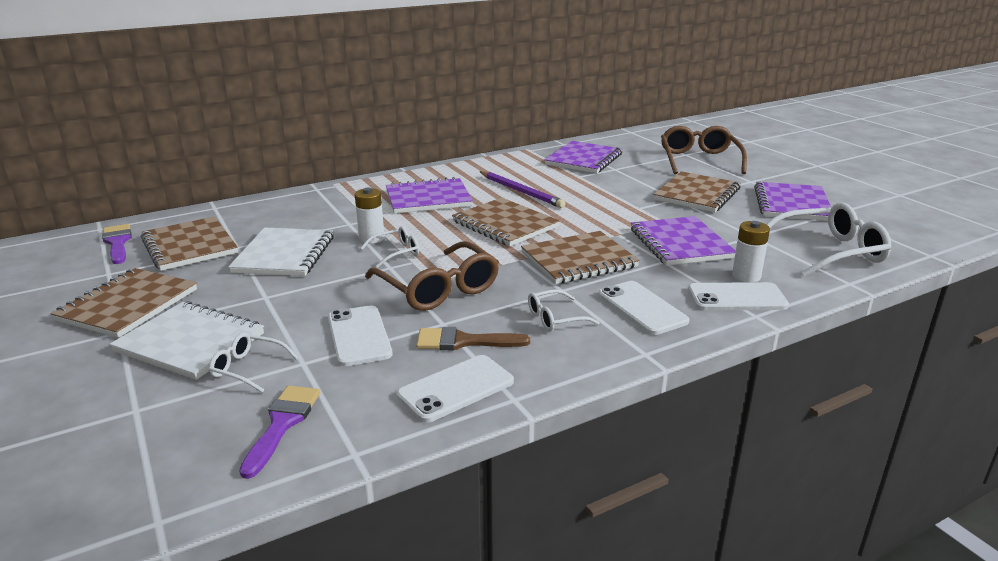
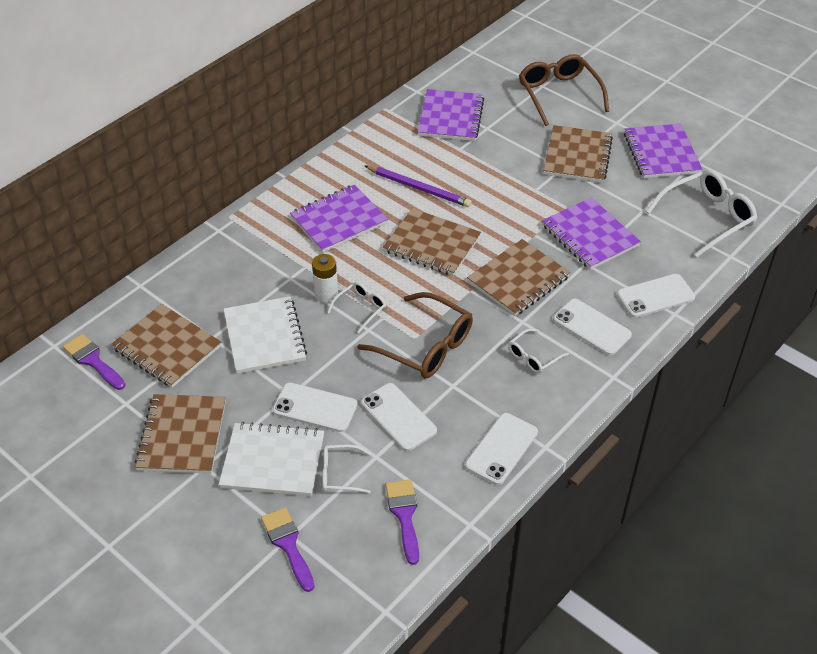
camera: 20 degrees left, 20 degrees up
brown brush [416,327,530,350] -> none
white battery [732,221,770,283] -> none
none -> purple brush [261,507,315,592]
none -> white phone [273,382,357,432]

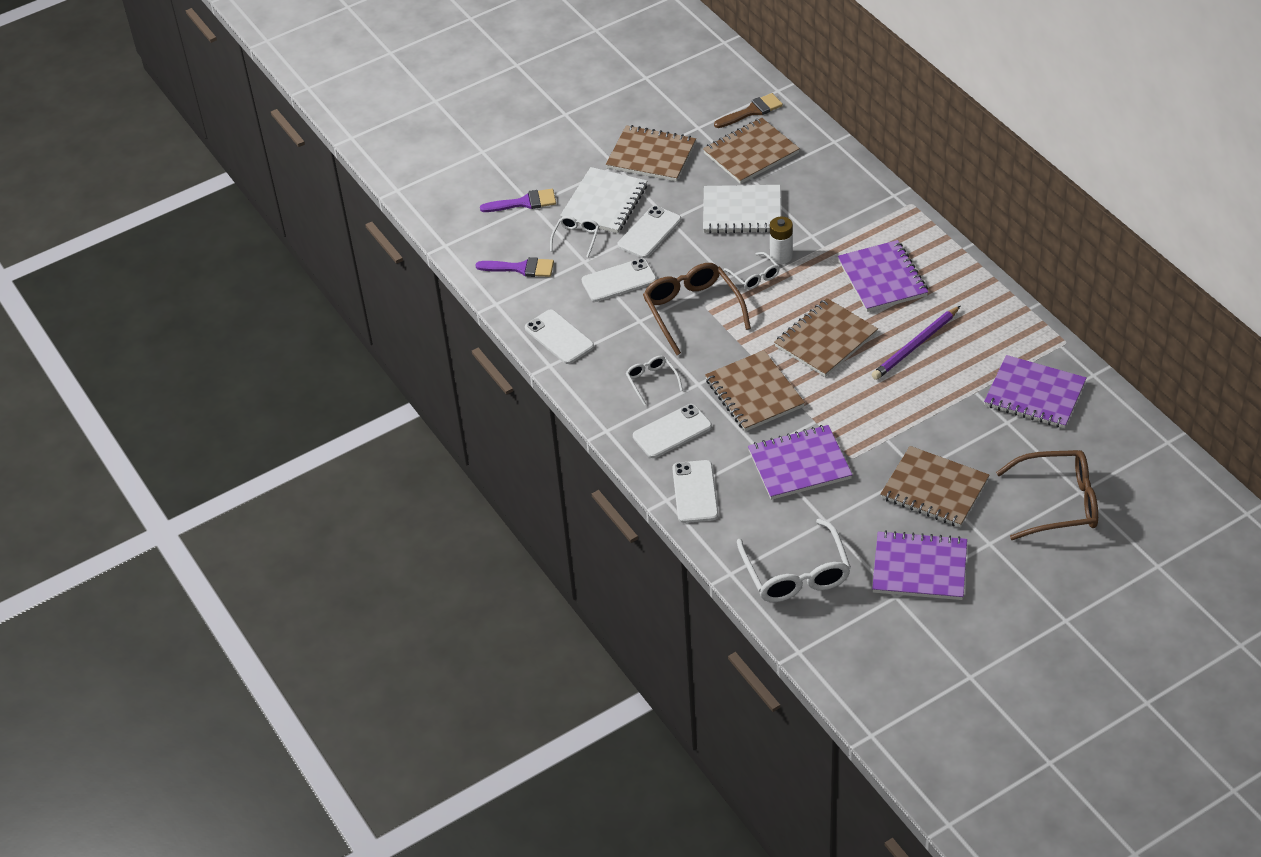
camera: 110 degrees right, 0 degrees up
purple brush [63,334,126,390] -> brown brush [714,93,783,128]
brown glasses [357,292,473,379] -> brown glasses turned 105 degrees clockwise [643,263,751,355]

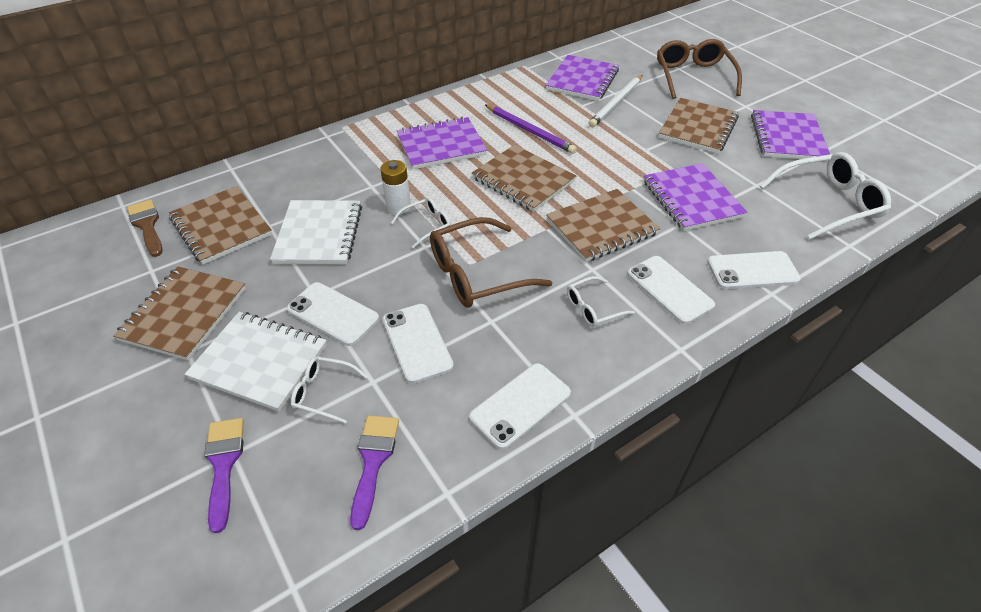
camera: 95 degrees left, 0 degrees up
none -> white pencil [589,75,643,127]

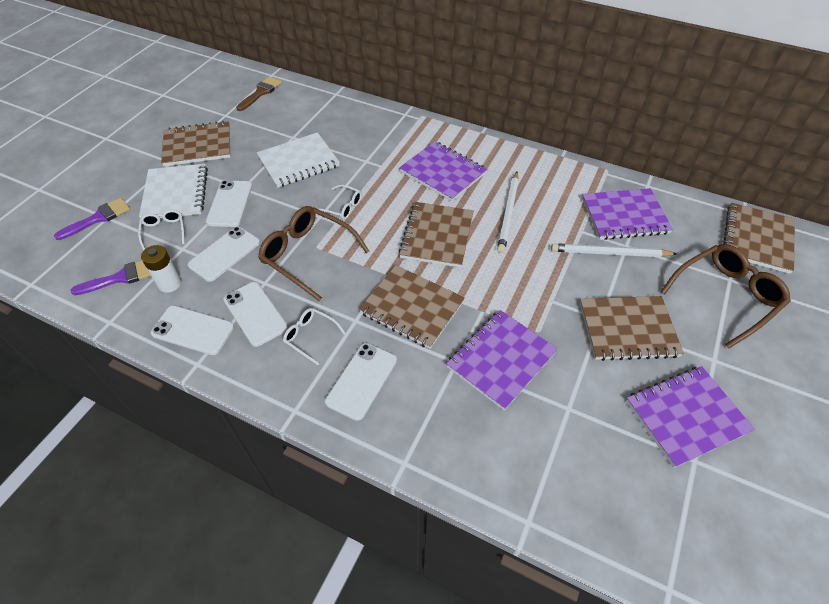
camera: 60 degrees right, 5 degrees up
brown notebook [169,186,272,264] -> brown notebook moved to [723,203,795,274]
white battery [381,160,411,214] -> white battery moved to [141,245,182,293]
purple pencil [485,104,577,154] -> white pencil [497,172,519,253]
white phone [707,251,801,289] -> white phone moved to [223,282,288,347]
white glasses [760,152,891,239] -> none

